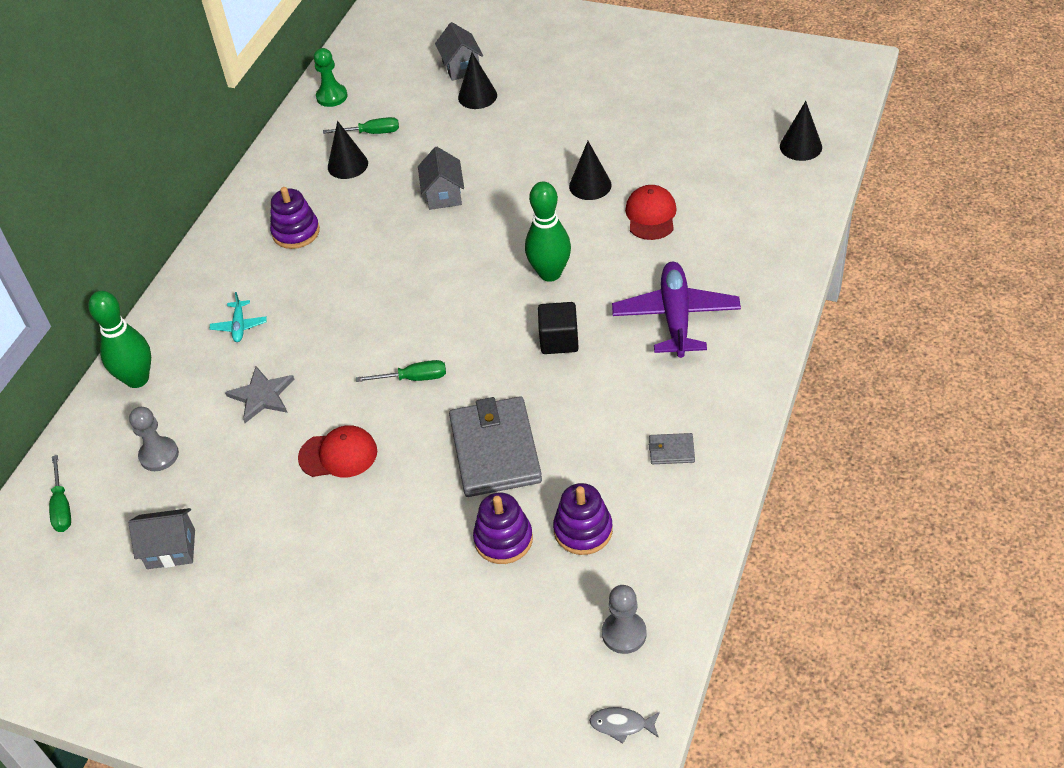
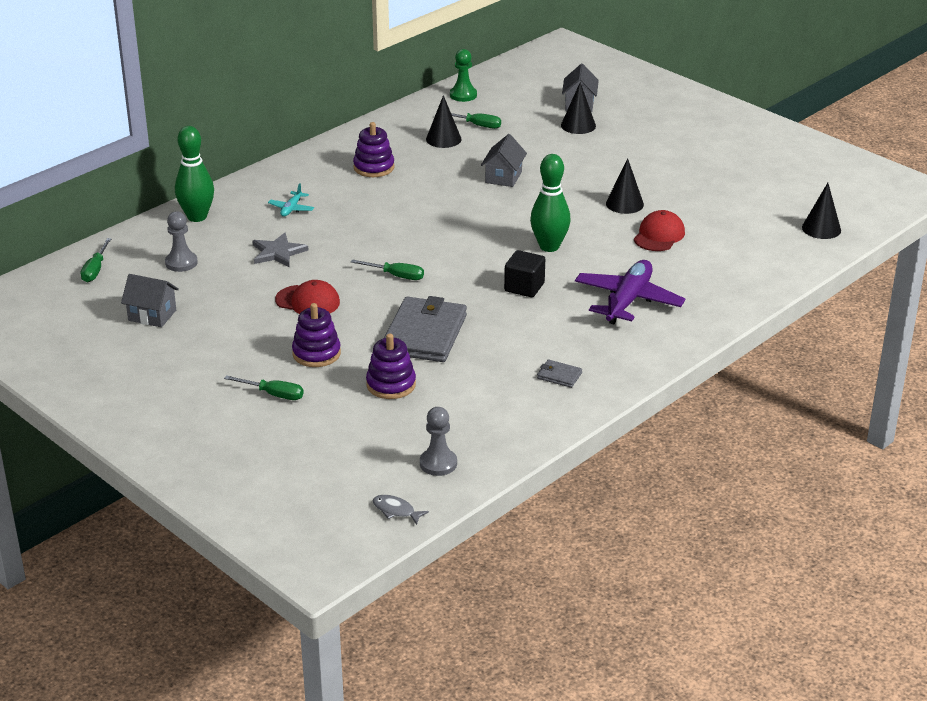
camera: 20 degrees right, 15 degrees down
purple stacking toy [553,483,613,555] -> purple stacking toy moved to [292,303,341,367]
none -> green screwdriver [224,375,304,400]

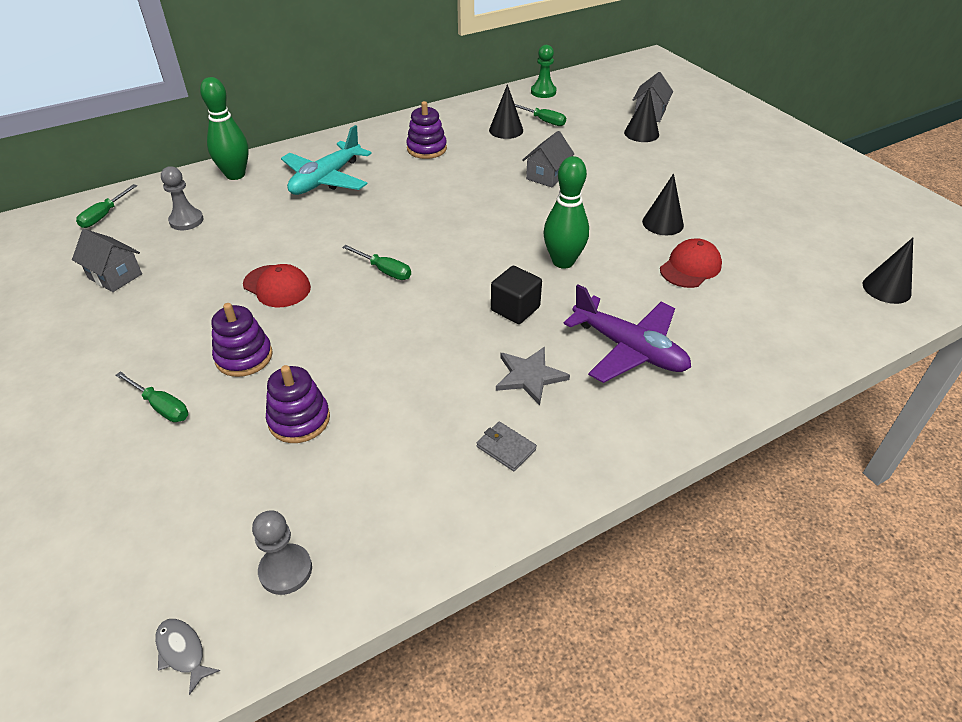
camera: 15 degrees right, 10 degrees up
grey star [252,233,309,267] -> grey star moved to [496,347,570,405]
turquoise plane [268,183,314,217] -> turquoise plane [281,125,372,195], size x2.17
grey wallet [384,296,467,362] -> none
purple plane [575,260,685,324] -> purple plane turned 90 degrees clockwise [564,284,691,383]

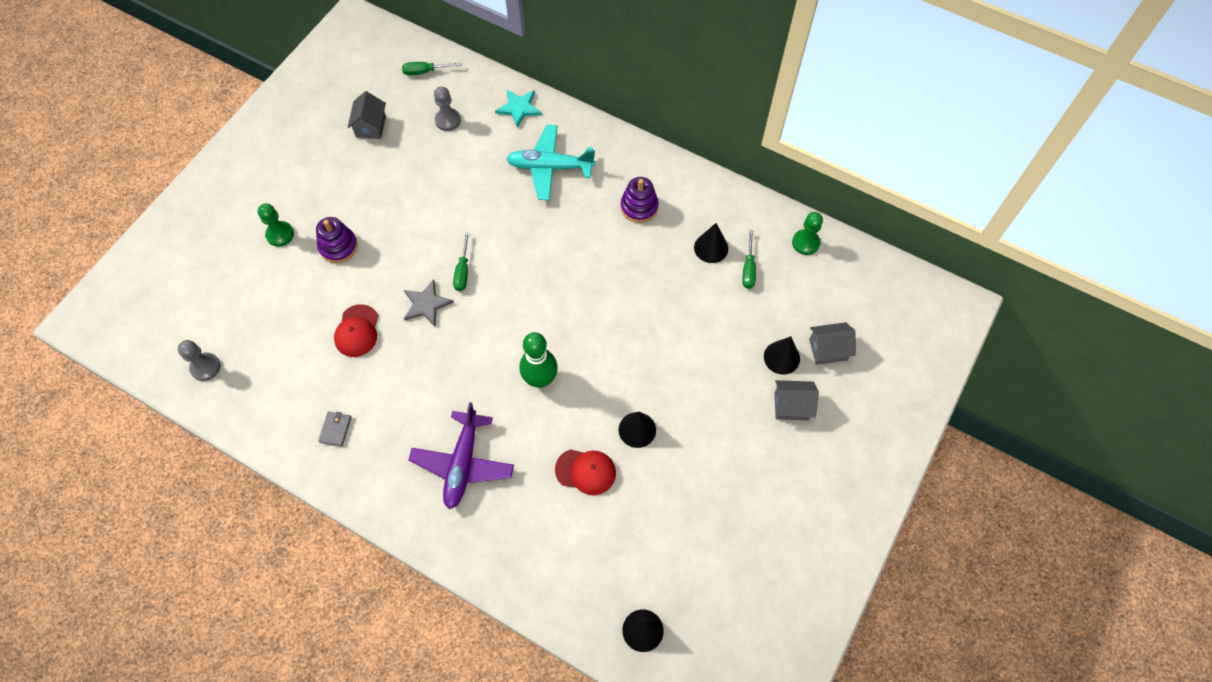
camera: 60 degrees right, 20 degrees up
green screwdriver [116,371,188,422] -> green pawn [258,203,294,247]
grey fish [155,619,220,695] -> none
green bowling pin [200,77,249,180] -> turquoise star [495,89,542,128]
red cap [243,264,311,307] -> red cap moved to [334,304,378,357]
purple stacking toy [266,365,330,443] -> none
black cube [491,266,542,324] -> none
grey star [496,347,570,405] -> grey star moved to [404,279,454,326]
grey house [522,131,574,187] -> grey house moved to [775,380,819,421]

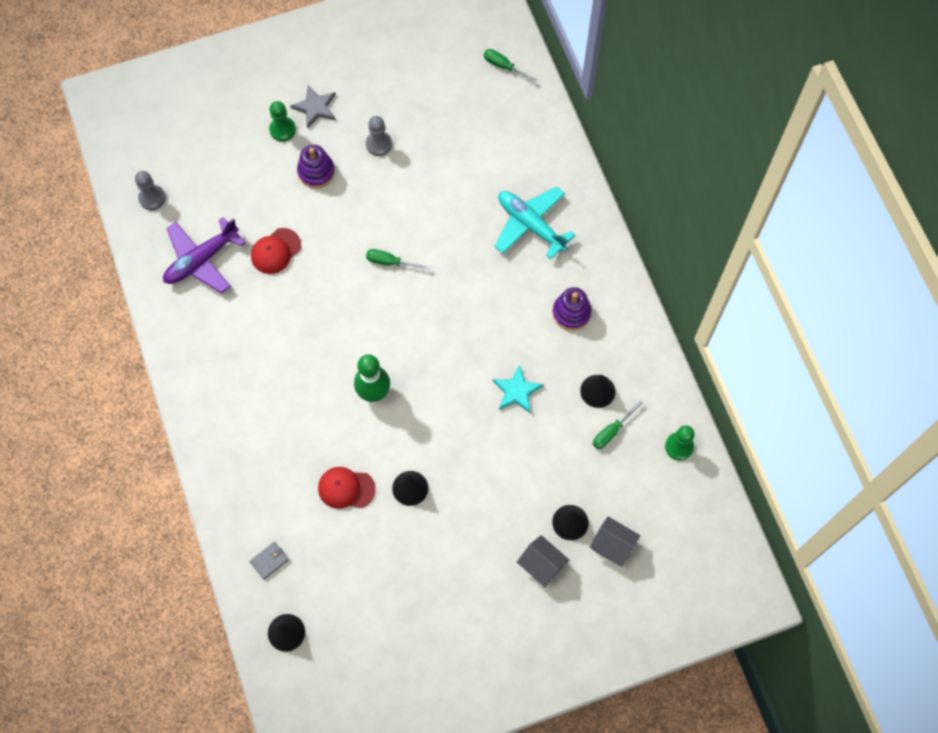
camera: 40 degrees right, 5 degrees up
grey wallet [318,412,352,447] -> grey wallet moved to [249,542,289,580]
grey house [348,91,386,139] -> none
grey star [404,279,454,326] -> grey star moved to [290,86,336,128]
purple plane [409,402,514,509] -> purple plane moved to [163,217,245,293]
grey pawn [434,86,461,131] -> grey pawn moved to [366,116,392,156]
green screwdriver [453,232,470,291] -> green screwdriver turned 60 degrees clockwise [366,249,429,270]
turquoise star [495,89,542,128] -> turquoise star moved to [492,365,543,414]
red cap [555,449,616,495] -> red cap turned 135 degrees clockwise [318,467,376,509]

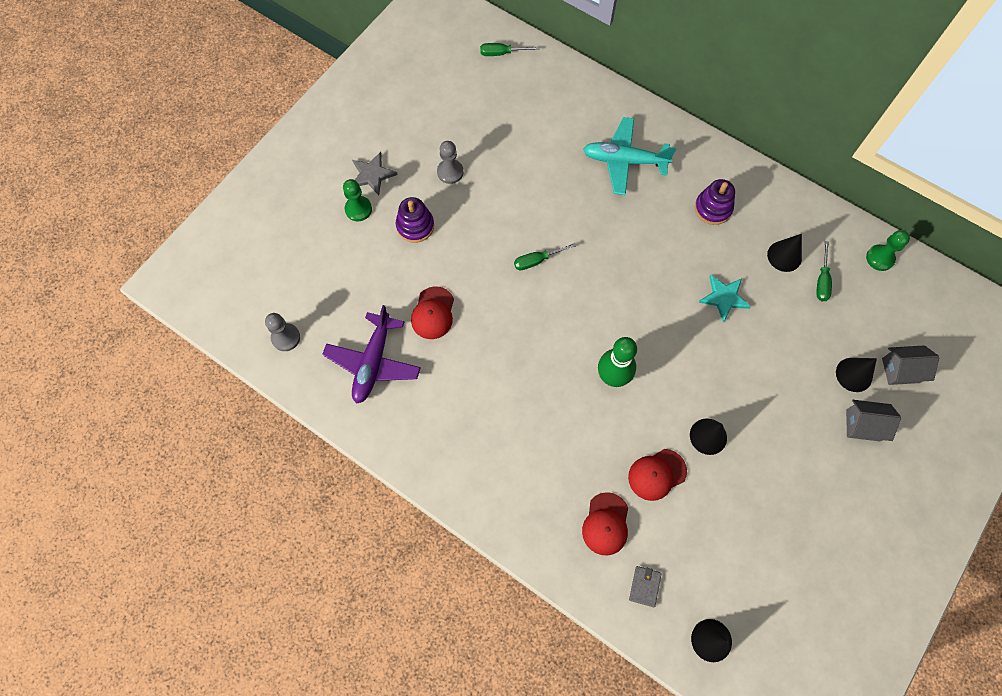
camera: 35 degrees left, 0 degrees up
none -> red cap [582,492,628,556]

